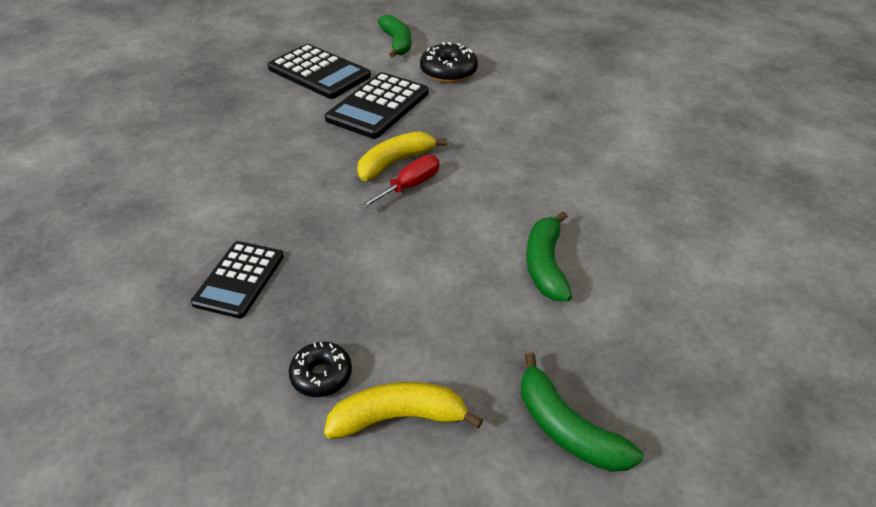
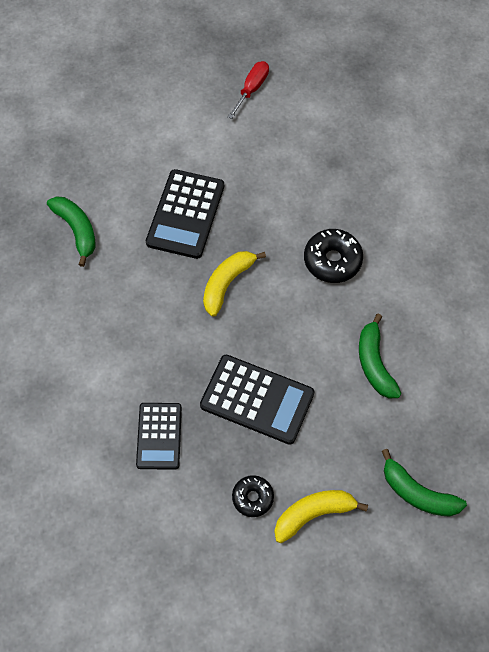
camera: 15 degrees left, 20 degrees up
black calculator [268,44,371,99] -> black calculator moved to [200,355,314,445]
red screwdriver [359,155,440,210] -> red screwdriver moved to [228,61,269,119]
green banana [377,14,411,58] -> green banana moved to [47,197,96,267]
black donut [420,42,478,83] -> black donut moved to [304,229,363,283]

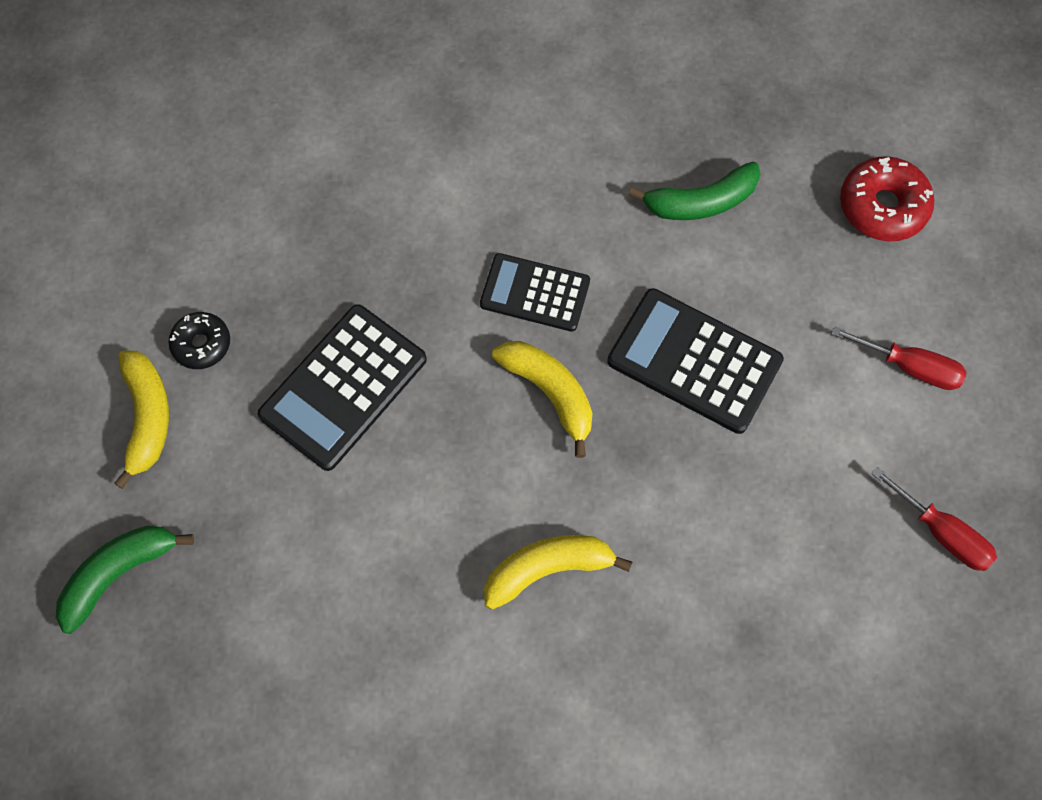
camera: 105 degrees right, 5 degrees up
black calculator [136,403,182,470] -> black calculator moved to [480,253,590,332]
black donut [304,229,363,283] -> yellow banana [484,535,632,610]
green banana [359,314,401,399] -> none
none -> red screwdriver [831,326,966,390]
none -> red donut [840,156,934,241]

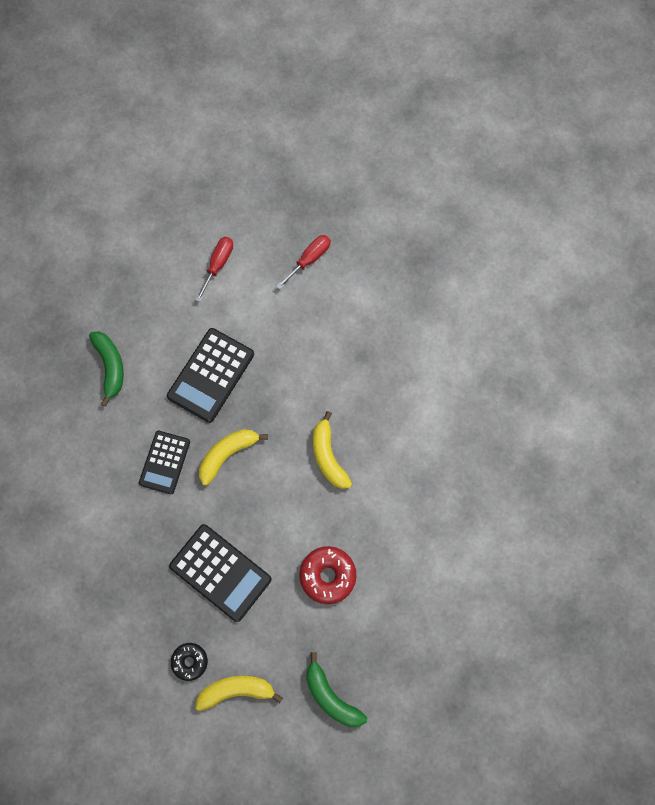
camera: 90 degrees left, 5 degrees up
red donut [840,156,934,241] -> red donut moved to [299,546,357,604]

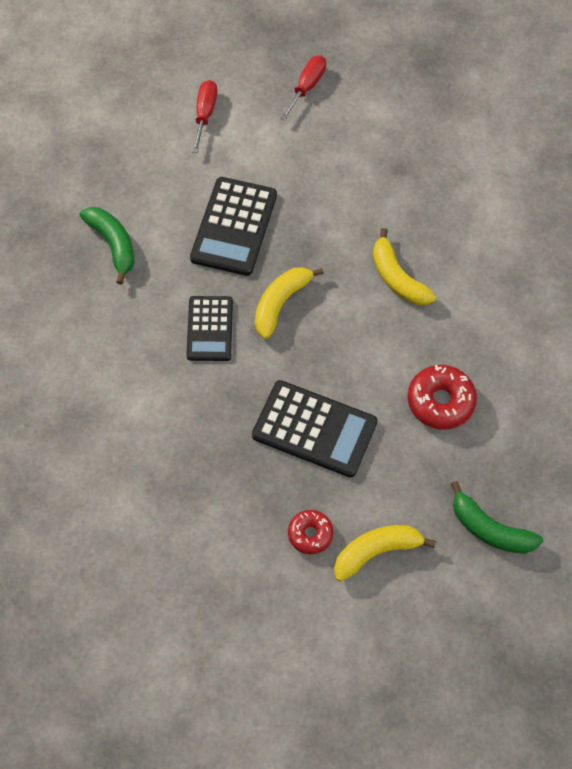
camera: 15 degrees left, 10 degrees down
black donut [171,643,208,681] -> red donut [288,510,334,554]

